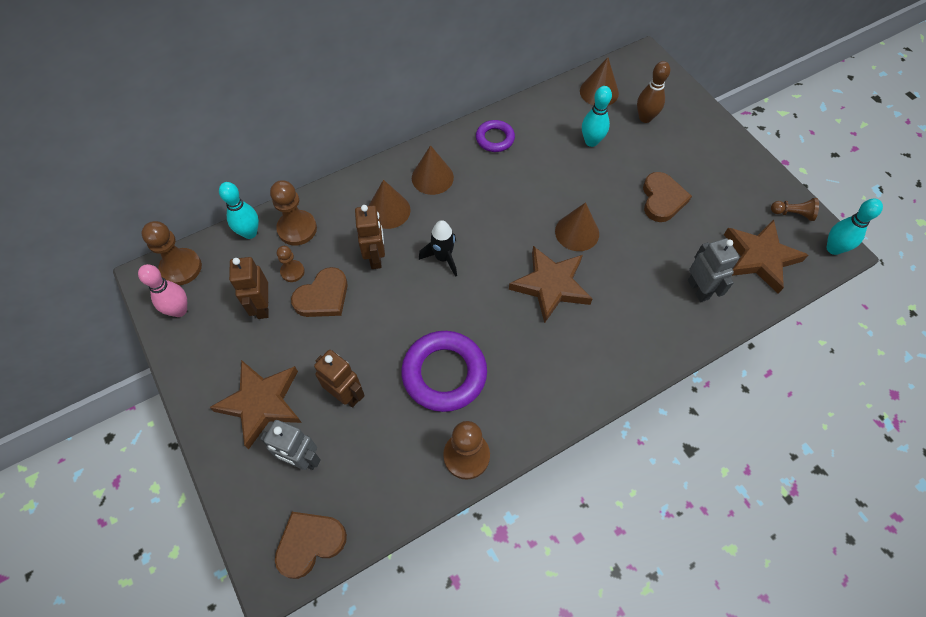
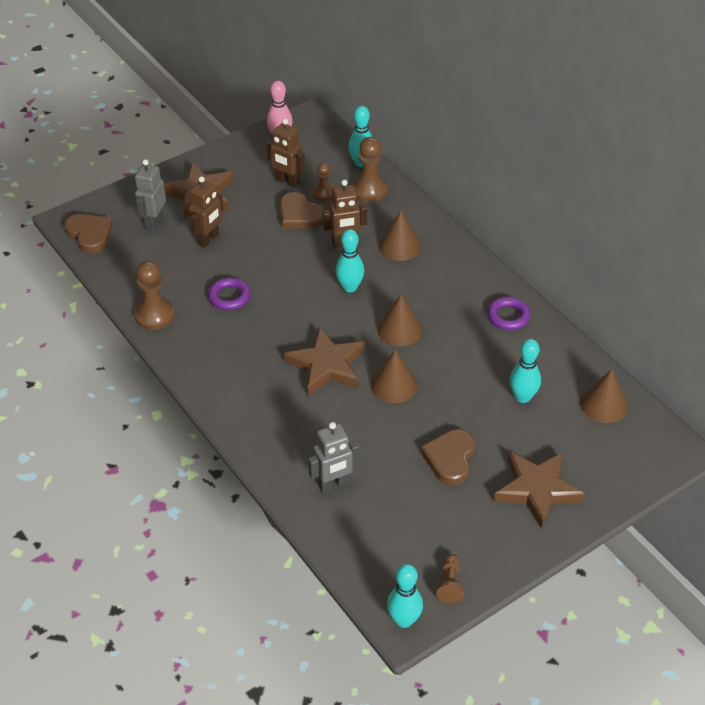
camera: 85 degrees right, 15 degrees down
brown pawn [141,221,202,285] -> none
brown robot [229,257,268,319] -> brown robot turned 135 degrees counterclockwise [266,119,305,188]
purple ring [401,331,487,412] -> purple ring [208,277,250,310], size x0.56
brown cone [412,145,454,195] -> brown cone moved to [377,294,422,346]
black rocket [419,220,457,277] -> turquoise bowling pin [336,229,364,292]
brown bowling pin [637,61,670,123] -> none
brown heart [643,172,692,222] -> brown heart turned 105 degrees clockwise [420,429,475,485]
brown star [724,219,808,294] -> brown star moved to [494,452,585,529]

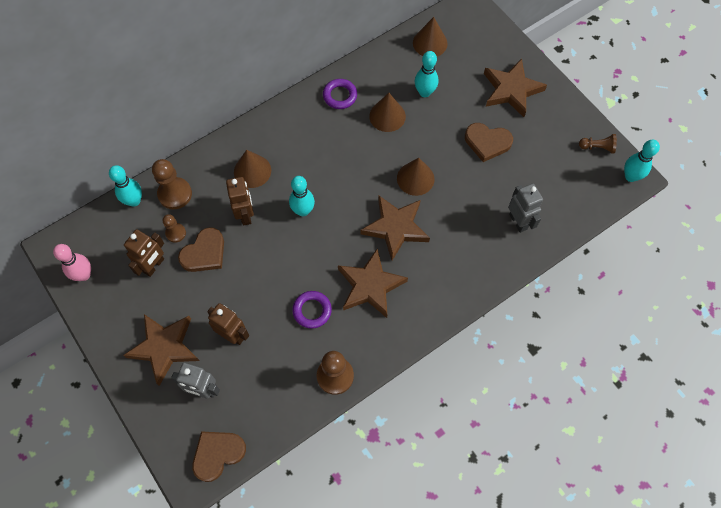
camera: 90 degrees left, 20 degrees up
brown cone [377,294,422,346] -> brown cone moved to [369,93,406,132]
none -> brown star [338,249,408,318]

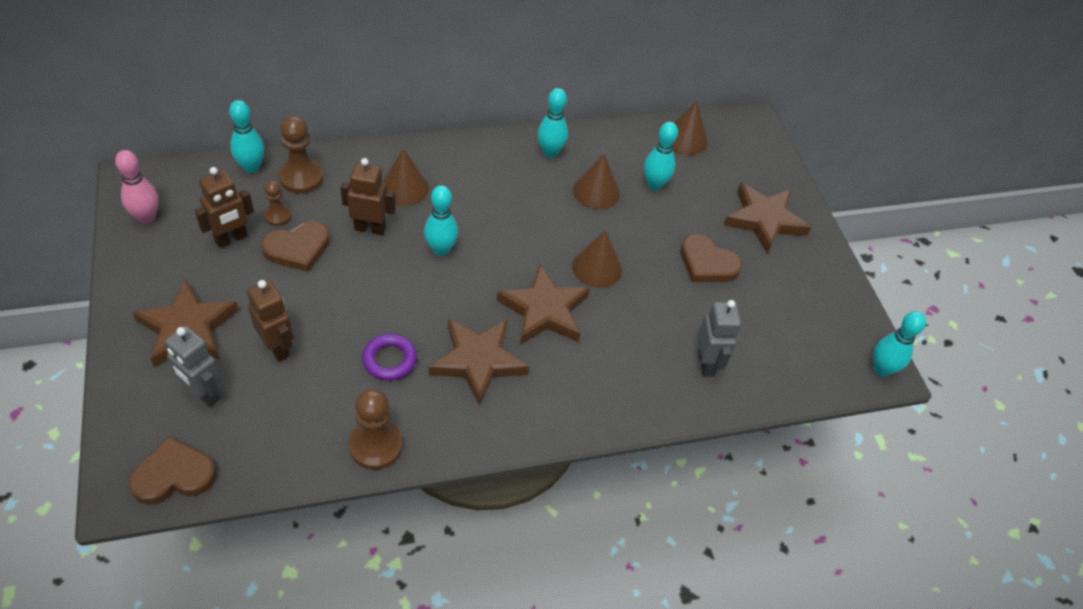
camera: 15 degrees right, 15 degrees down
brown robot [226,177,254,226] -> brown robot turned 90 degrees counterclockwise [340,158,396,235]
purple ring [323,79,357,109] -> turquoise bowling pin [537,88,568,158]
brown pawn [579,134,617,154] -> none

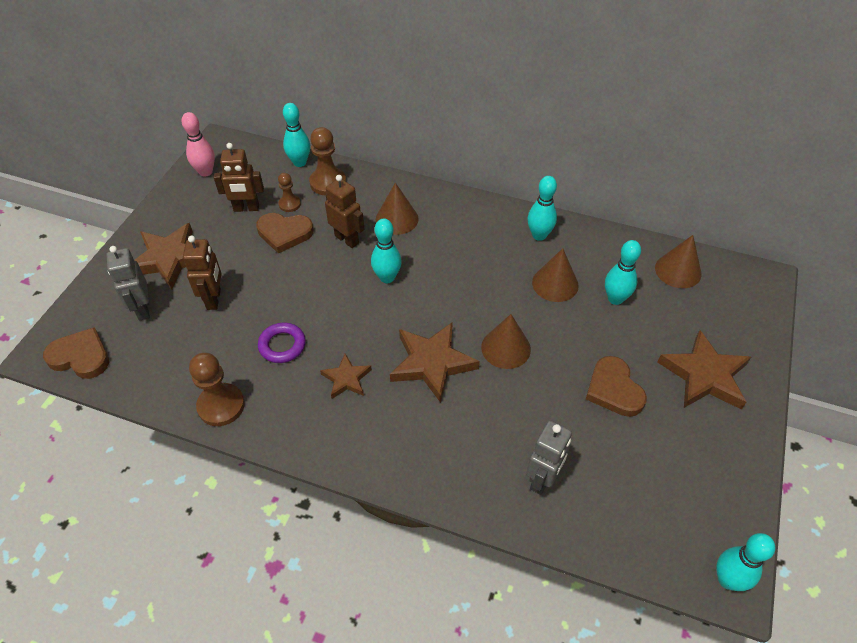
camera: 40 degrees right, 0 degrees up
brown star [429,319,529,406] -> brown star [320,354,372,399], size x0.56

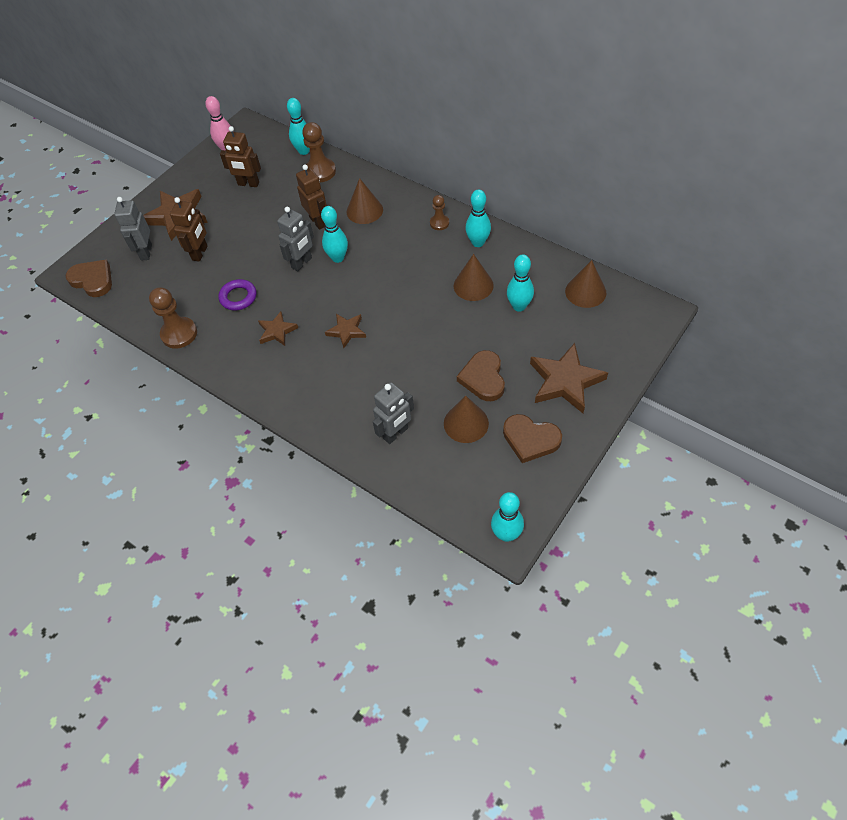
camera: 20 degrees right, 5 degrees up
brown heart [256,213,314,253] -> brown heart moved to [503,414,562,463]
brown pawn [278,173,301,212] -> brown pawn moved to [430,195,449,230]
brown star [390,322,480,403] -> brown star [325,314,366,348], size x0.56
brown cone [481,314,531,369] -> brown cone moved to [444,396,489,443]
none -> grey robot [277,207,314,271]

